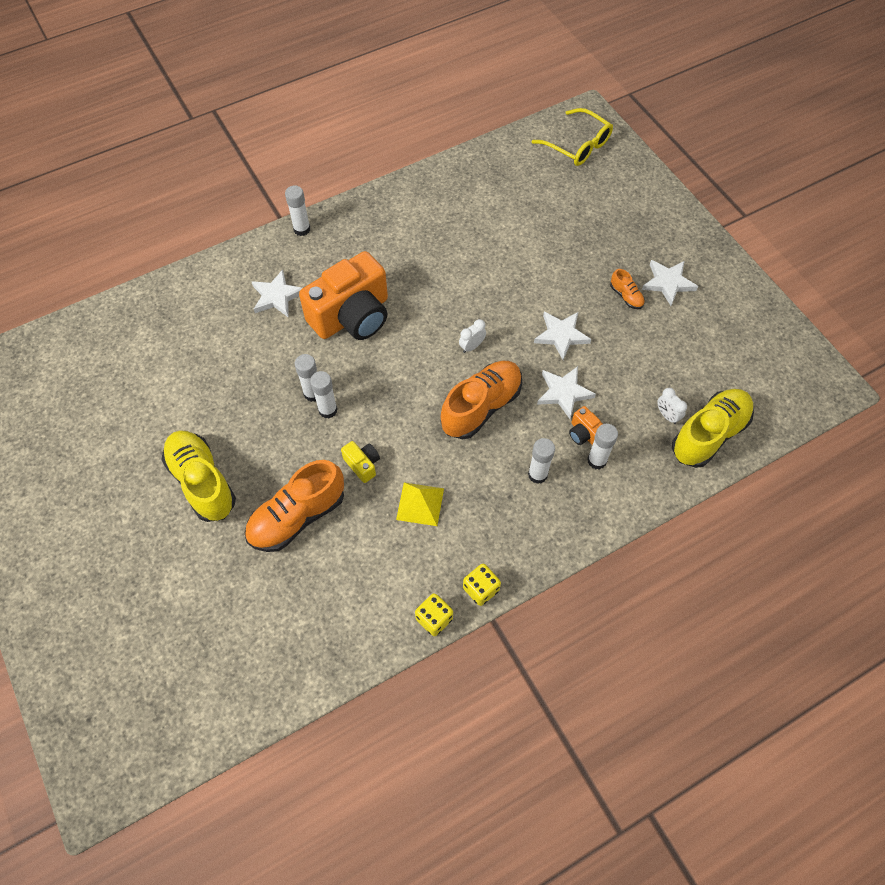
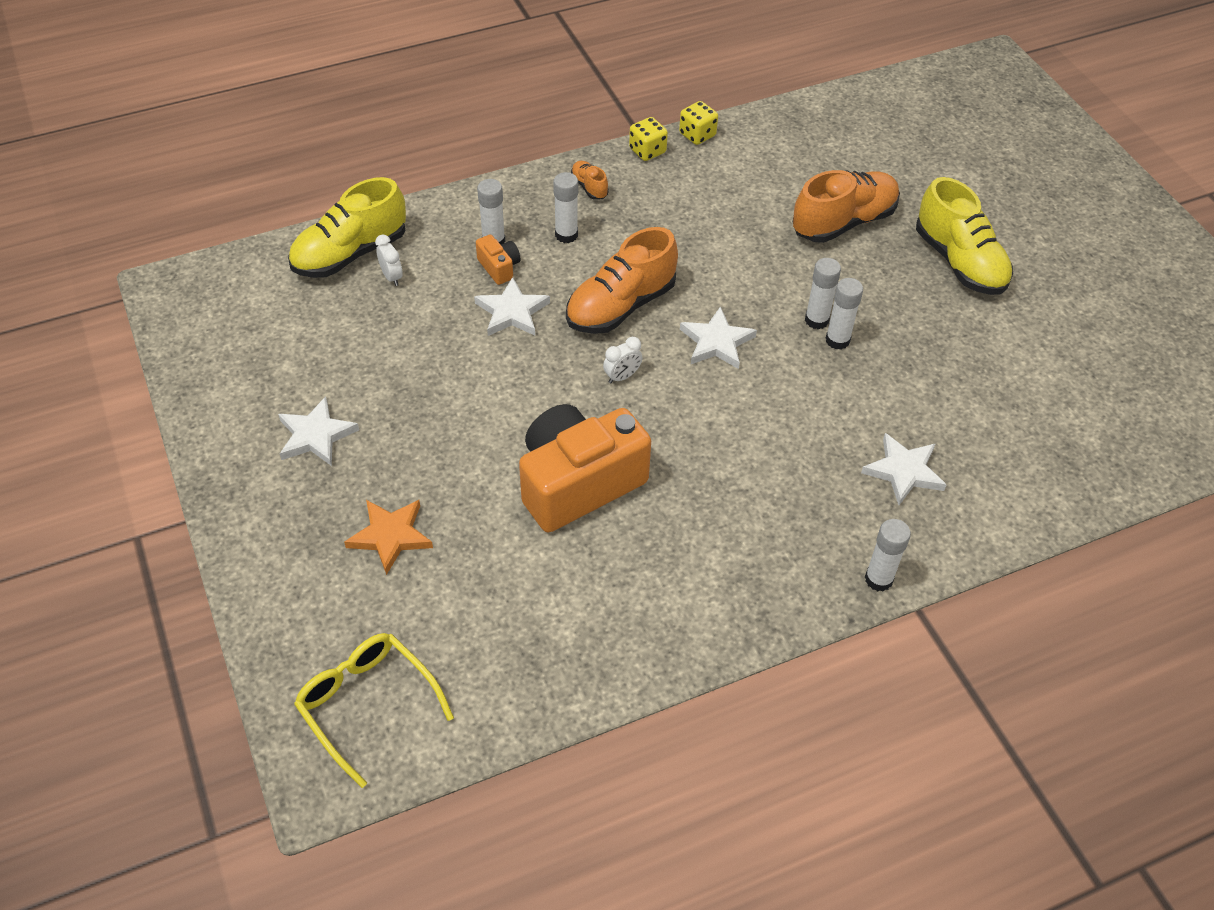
camera: 175 degrees left, 10 degrees down
orange camera [299,251,388,340] -> orange camera moved to [519,404,651,532]
yellow camera [341,441,380,483] -> none
yellow pyramid [396,483,444,526] -> none
white star [534,312,592,360] -> white star moved to [680,306,757,369]
orange shoe [610,269,645,309] -> orange shoe moved to [571,161,609,200]
none -> orange star [344,500,433,575]

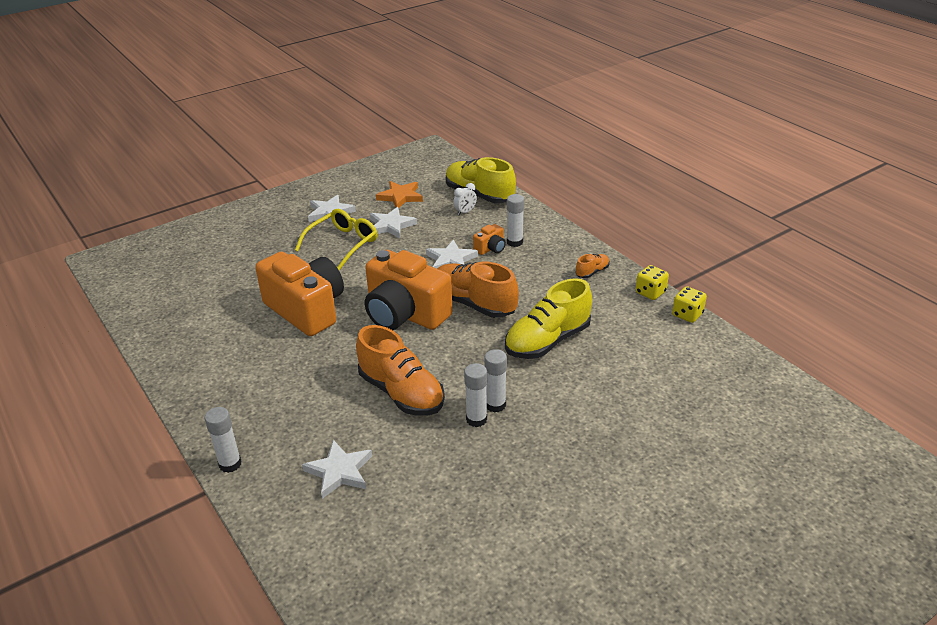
camera: 80 degrees right, 15 degrees down
yellow glasses [294,633,454,788] -> yellow glasses moved to [295,209,377,270]
orange star [344,500,433,575] -> orange star moved to [376,181,423,208]
white glue stick [553,172,578,243] -> none
white clock [603,337,642,383] -> orange camera [365,250,453,330]
white star [680,306,757,369] -> white star moved to [370,207,417,238]
orange shoe [793,170,900,243] -> orange shoe moved to [356,325,445,416]
yellow shoe [916,177,1013,295] -> yellow shoe moved to [505,278,592,359]

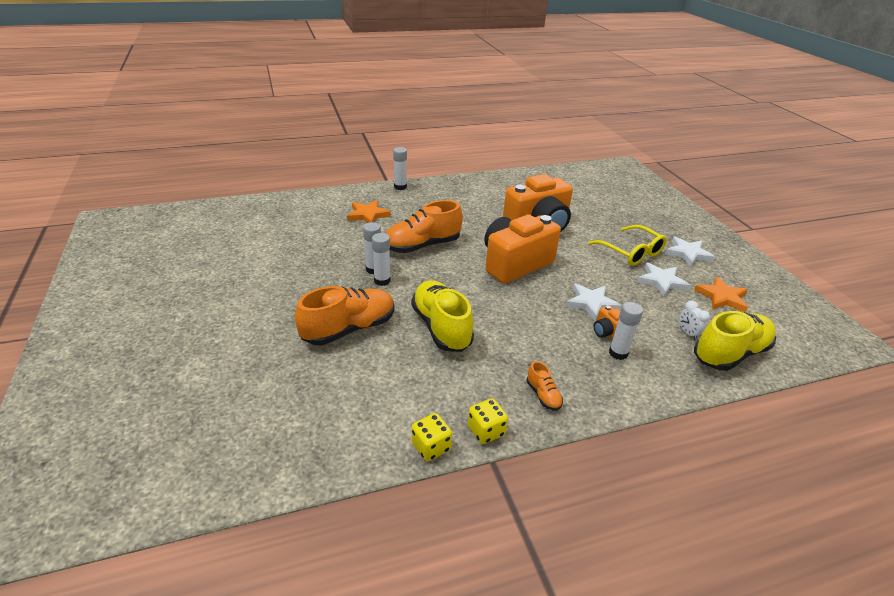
camera: 105 degrees right, 0 degrees up
white star [302,440,372,499] -> orange star [347,200,391,223]
orange shoe [437,262,519,318] -> orange shoe moved to [295,286,395,345]

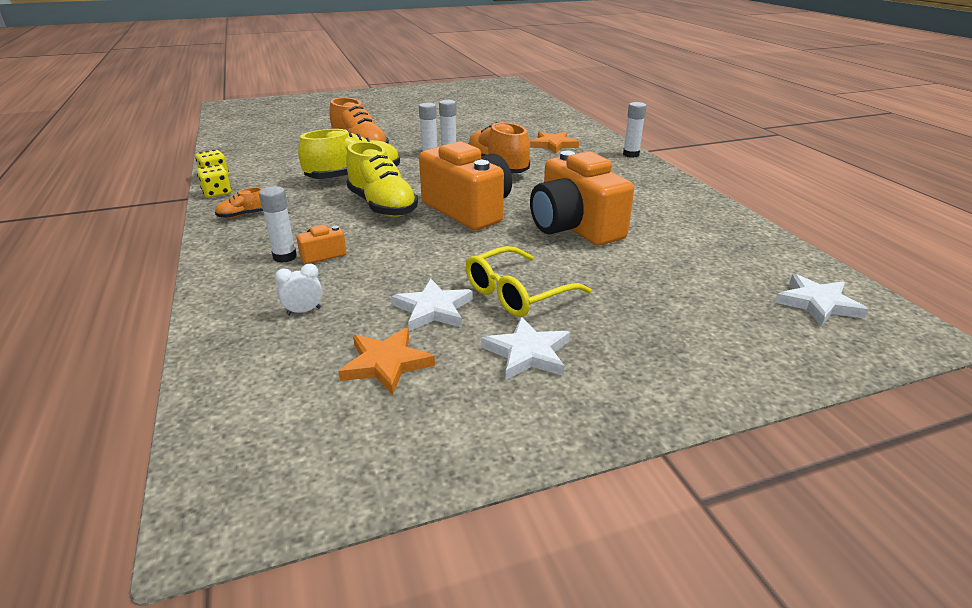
camera: 90 degrees right, 5 degrees down
white star [566,283,621,321] -> white star moved to [775,274,868,326]
yellow shoe [694,311,776,371] -> yellow shoe moved to [346,141,418,217]

